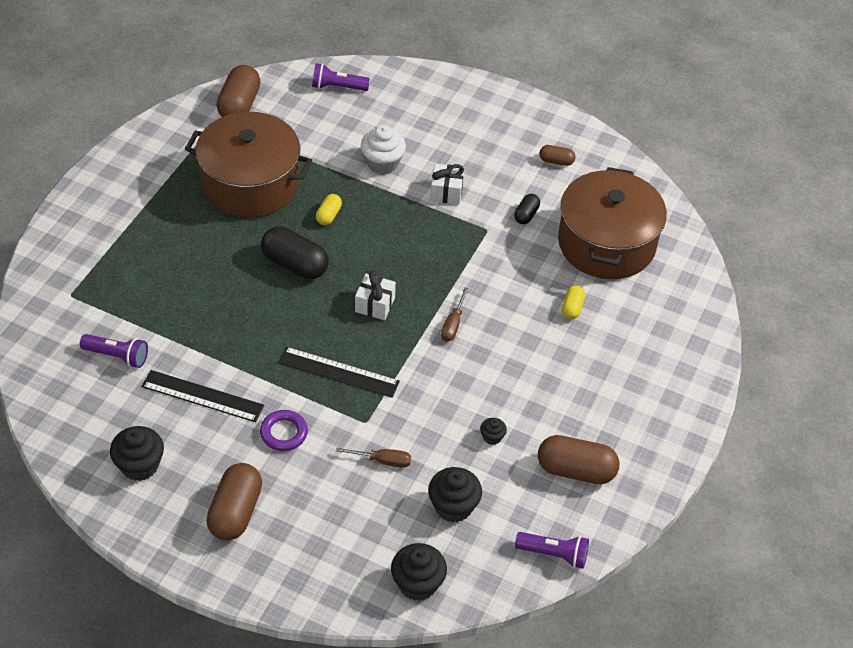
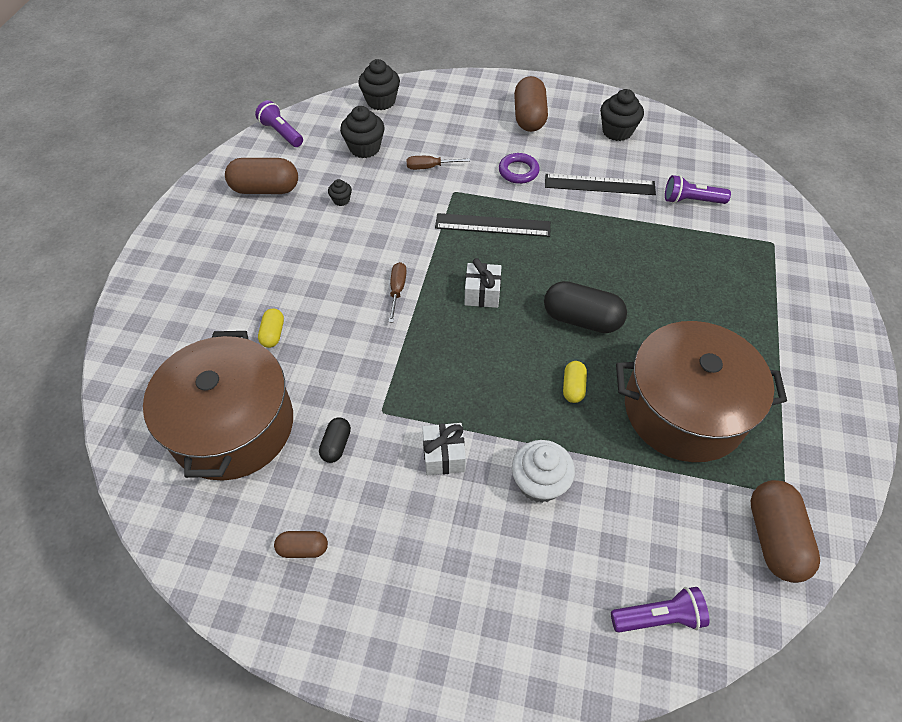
camera: 170 degrees right, 5 degrees up
purple flashlight [515,532,589,569] -> purple flashlight turned 45 degrees clockwise [255,100,303,147]

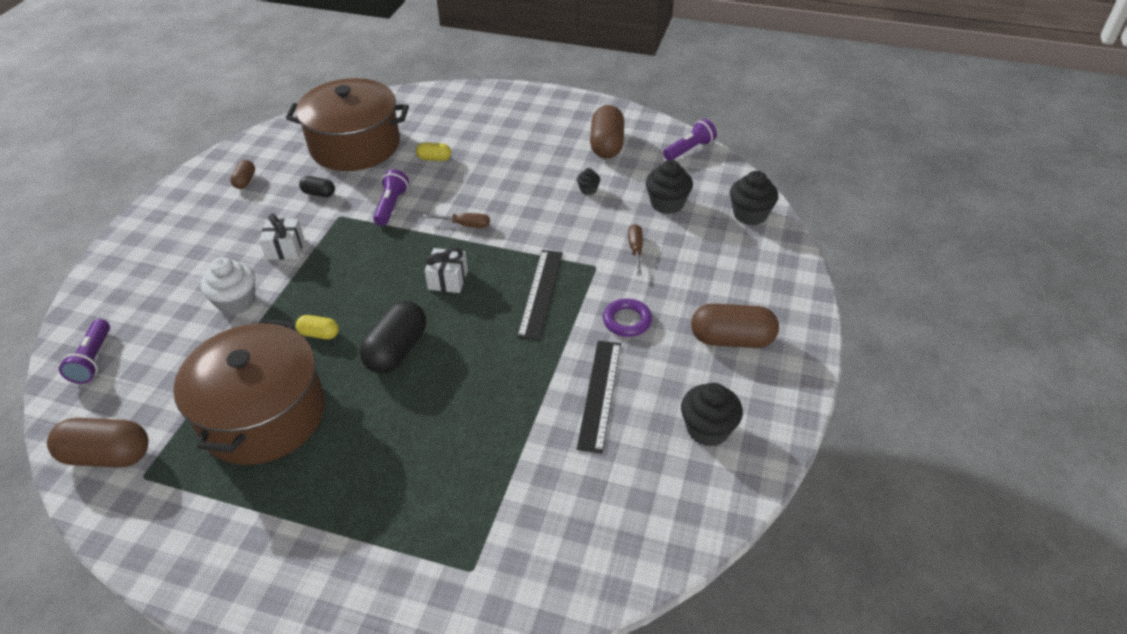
camera: 95 degrees right, 10 degrees down
purple flashlight [665,175,731,204] -> purple flashlight moved to [373,169,409,226]

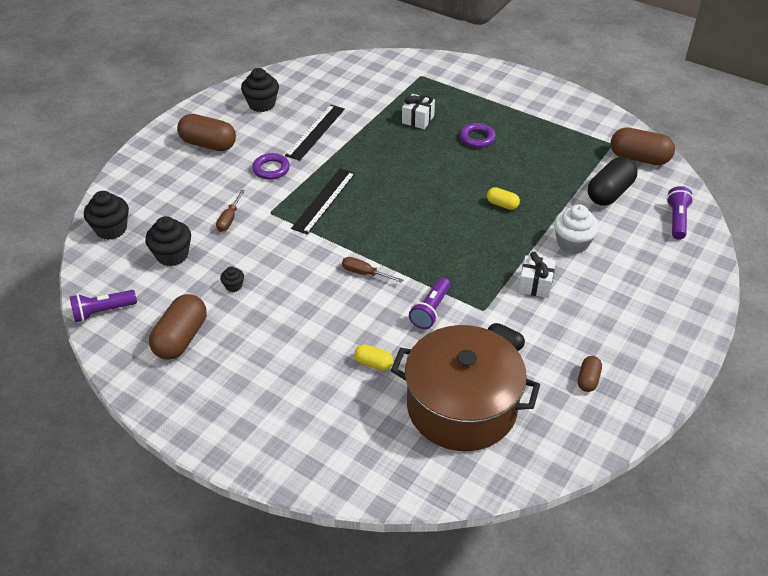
camera: 165 degrees left, 0 degrees up
brown pot [173,319,325,465] -> none
black capsule [360,301,426,373] -> black capsule moved to [588,157,638,206]
white gift [424,247,468,293] -> white gift moved to [402,94,435,129]
none -> purple ring [460,123,496,148]

